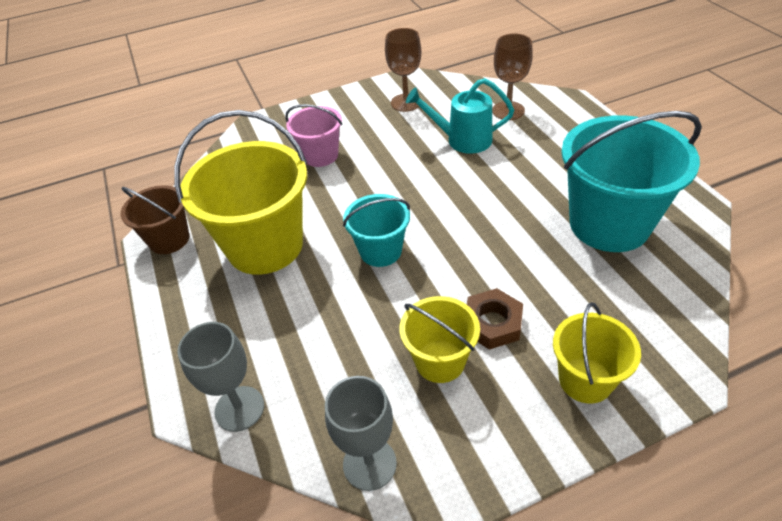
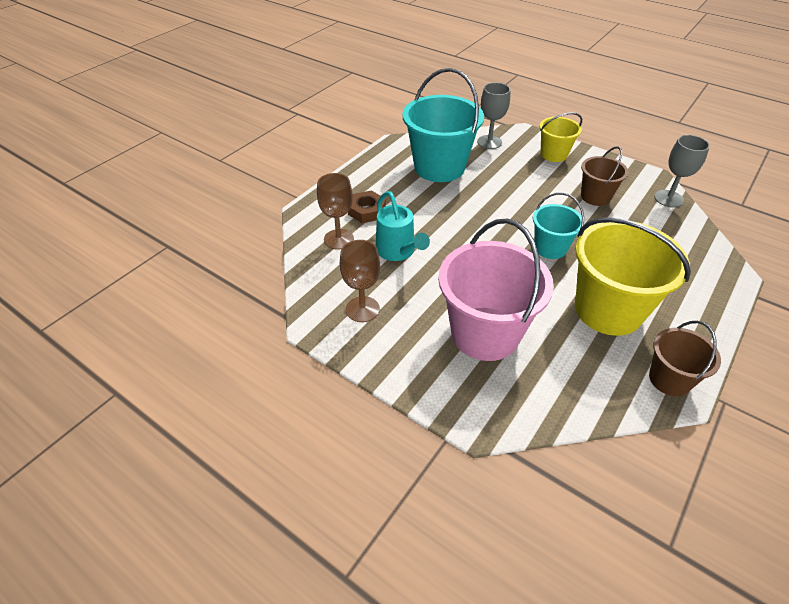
camera: 125 degrees left, 0 degrees up
grey goblet [177,322,264,432] -> grey goblet moved to [477,83,510,149]
pink bucket [285,104,342,167] -> pink bucket [438,219,554,361], size x1.85
yellow bucket [399,296,480,383] -> brown bucket [581,146,628,206]
brown nut [467,288,523,350] -> brown nut moved to [348,191,386,223]

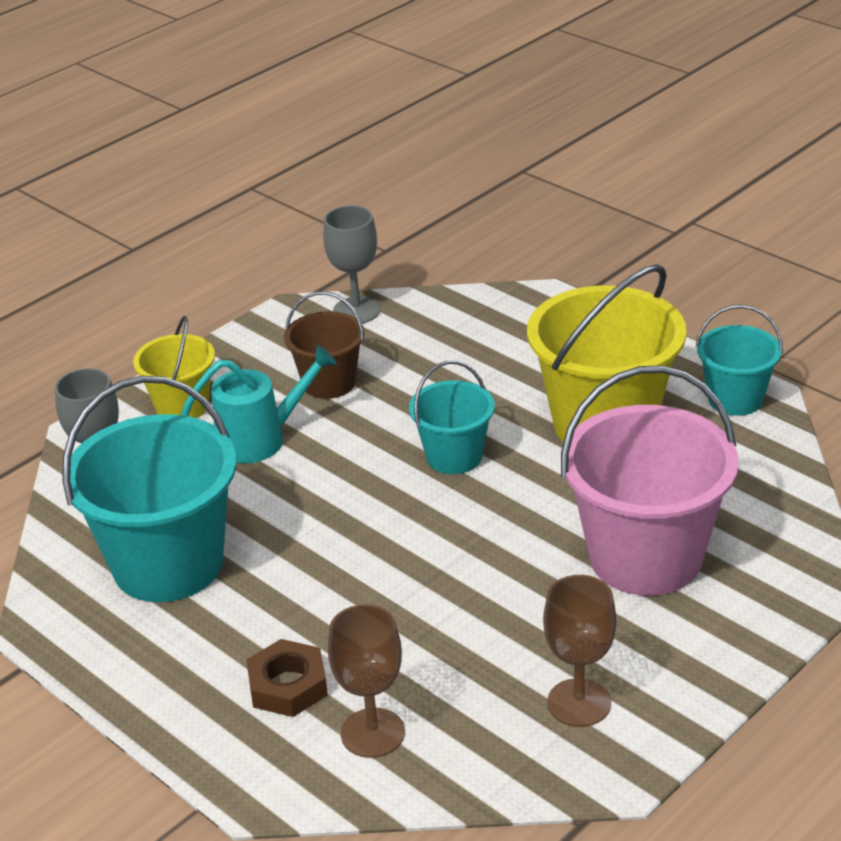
camera: 80 degrees left, 10 degrees down
turquoise watering can [376,191,430,261] -> turquoise watering can moved to [181,345,337,464]
brown bucket [649,321,721,396] -> turquoise bucket [695,305,783,416]

